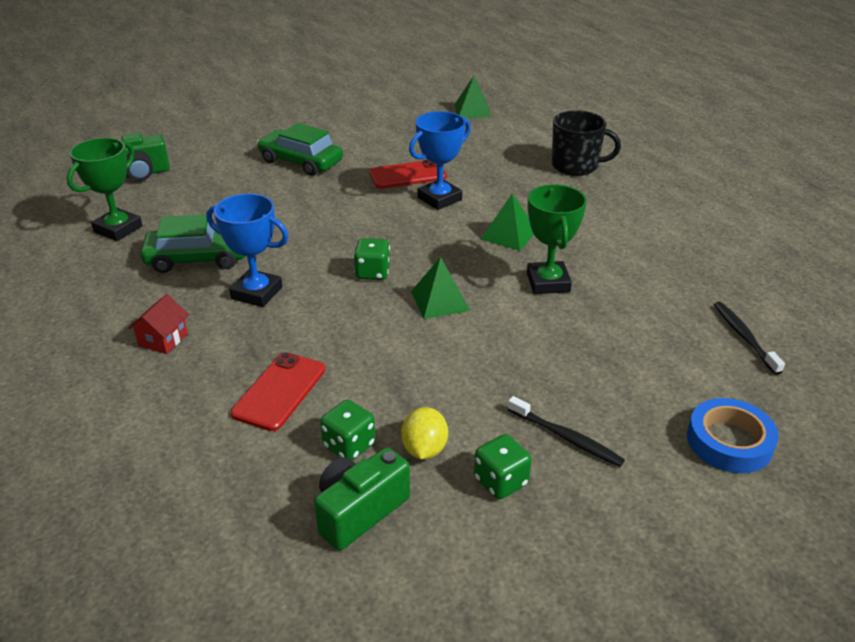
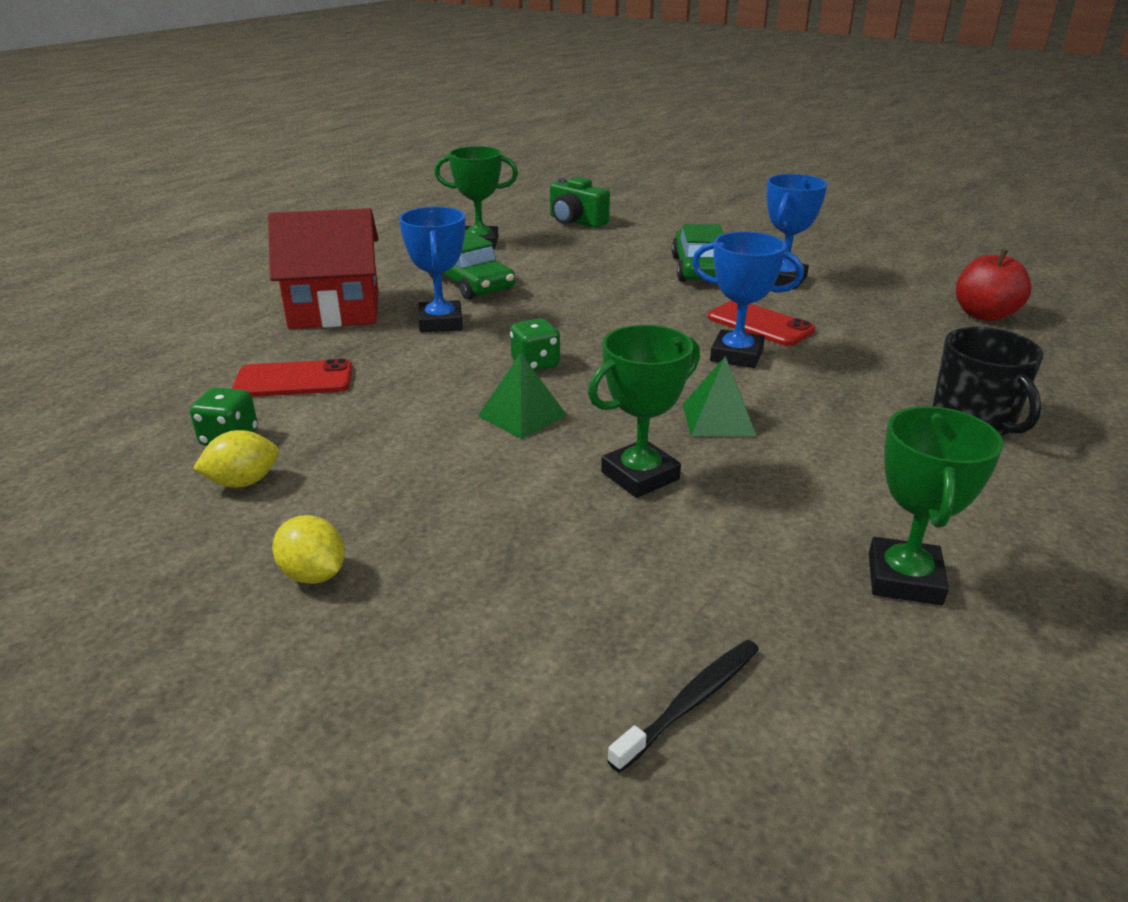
camera: 60 degrees right, 5 degrees down
red house [128,294,189,354] -> red house [268,208,379,329], size x2.33
green camera [314,447,410,551] -> none
green pyramid [454,76,491,118] -> red apple [956,249,1032,321]
green dice [474,434,532,499] -> none
black toothbrush [508,396,625,467] -> yellow lemon [272,515,345,584]
blue tape [687,398,779,473] -> none
none -> blue trophy [766,174,827,289]
none -> green trophy [869,406,1004,605]

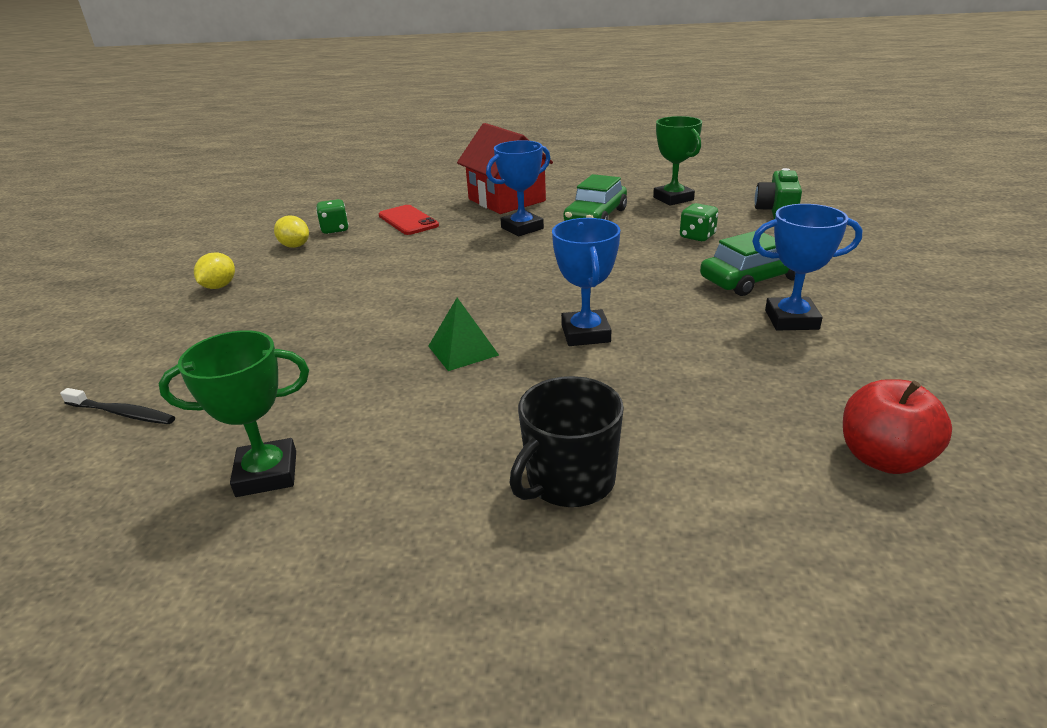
camera: 65 degrees right, 0 degrees up
green pyramid [478,352,567,439] -> none
green dice [510,318,560,371] -> green dice moved to [680,203,718,241]
green trophy [588,325,700,498] -> none
red phone [708,300,815,346] -> none

